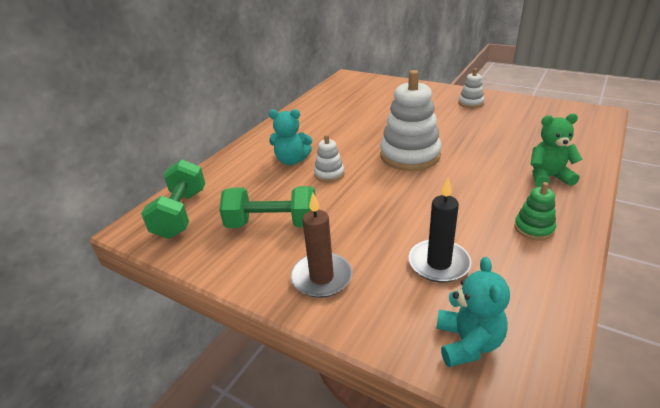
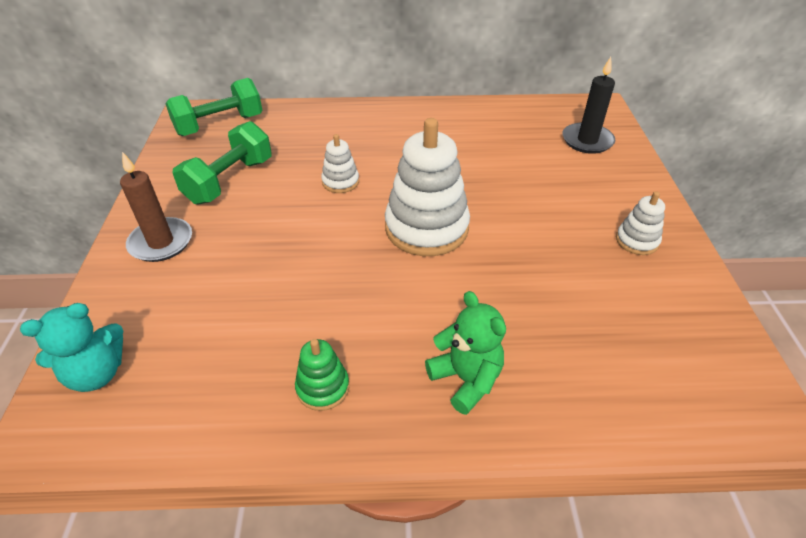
camera: 55 degrees right, 10 degrees up
green dumbbell [219,186,316,228] -> green dumbbell turned 60 degrees clockwise [172,121,272,205]
turquoise teddy bear [269,109,312,165] -> none
black candle [408,178,471,283] -> black candle moved to [562,57,615,154]

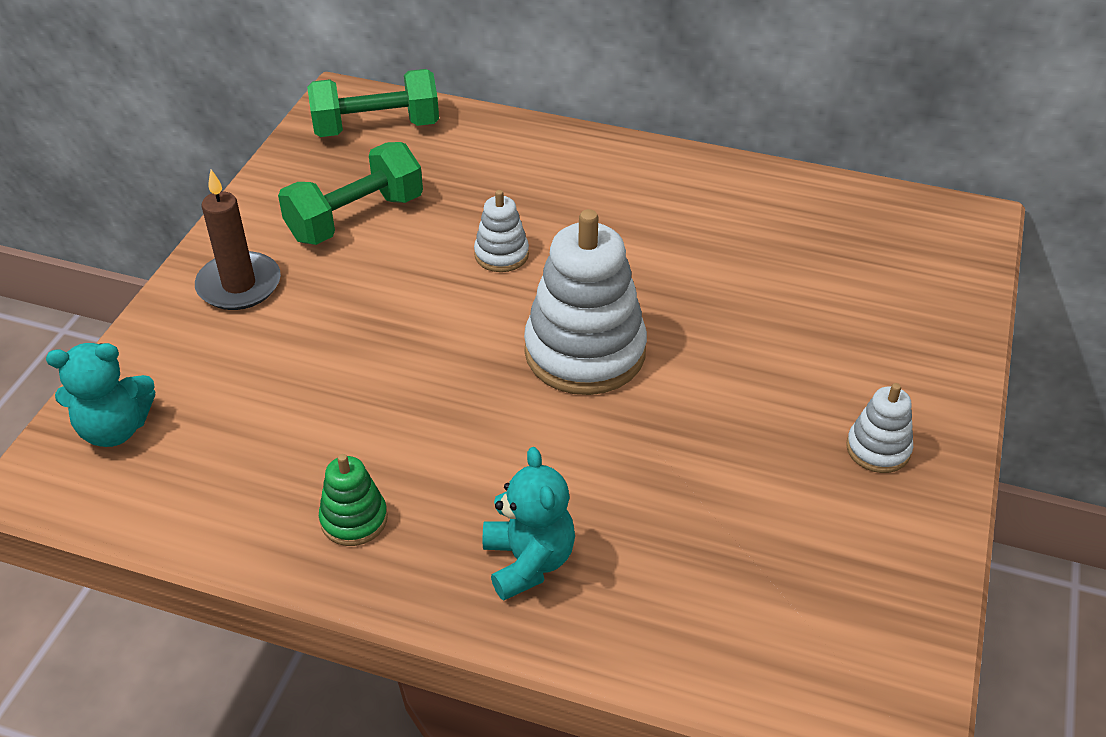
camera: 20 degrees right, 0 degrees up
green teddy bear [425,291,506,415] -> turquoise teddy bear [483,447,575,601]
black candle [562,57,615,154] -> none

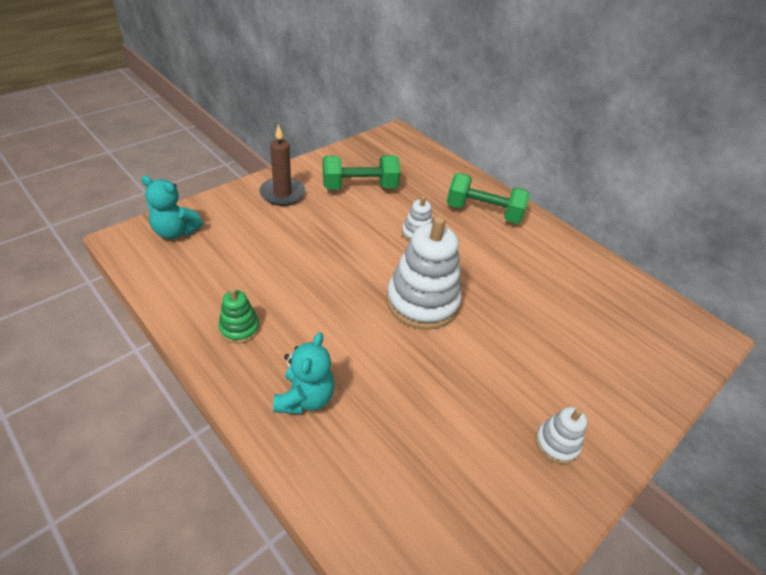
camera: 25 degrees right, 0 degrees up
green dumbbell [307,69,439,137] -> green dumbbell moved to [447,173,530,224]

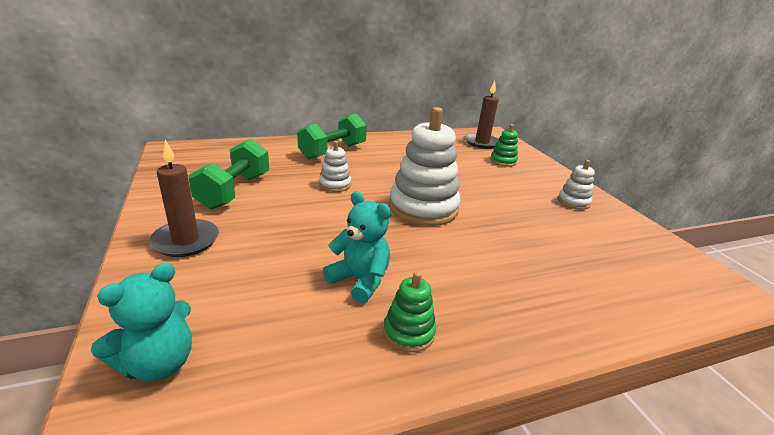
camera: 65 degrees left, 15 degrees down
turquoise teddy bear [273,333,335,414] -> turquoise teddy bear moved to [323,191,391,303]
none -> brown candle [465,81,499,149]
none -> green stacking toy [490,124,518,167]

